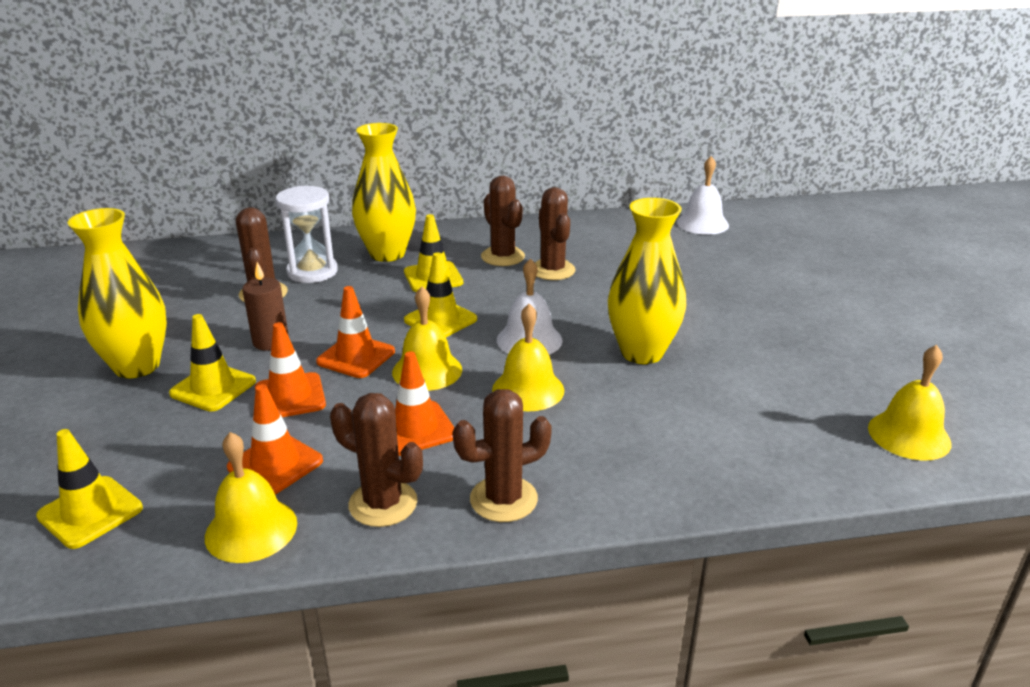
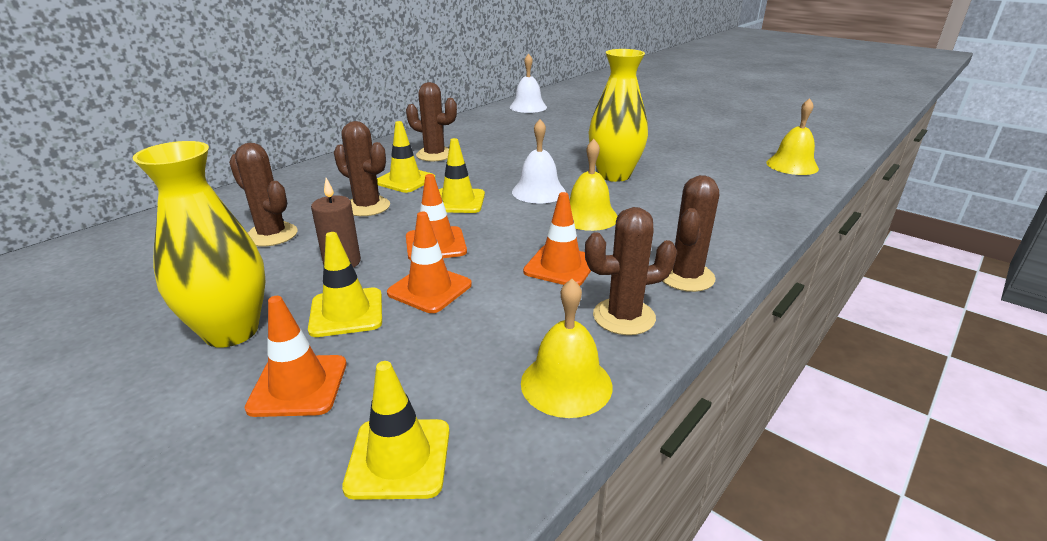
camera: 40 degrees left, 0 degrees up
orange traffic cone [227,384,323,494] -> orange traffic cone moved to [245,296,347,417]
white hourglass [275,186,338,283] -> none
yellow vase [352,123,416,262] -> none
yellow bell [392,287,462,391] -> none
brown cactus [535,187,575,280] -> brown cactus moved to [334,121,390,216]

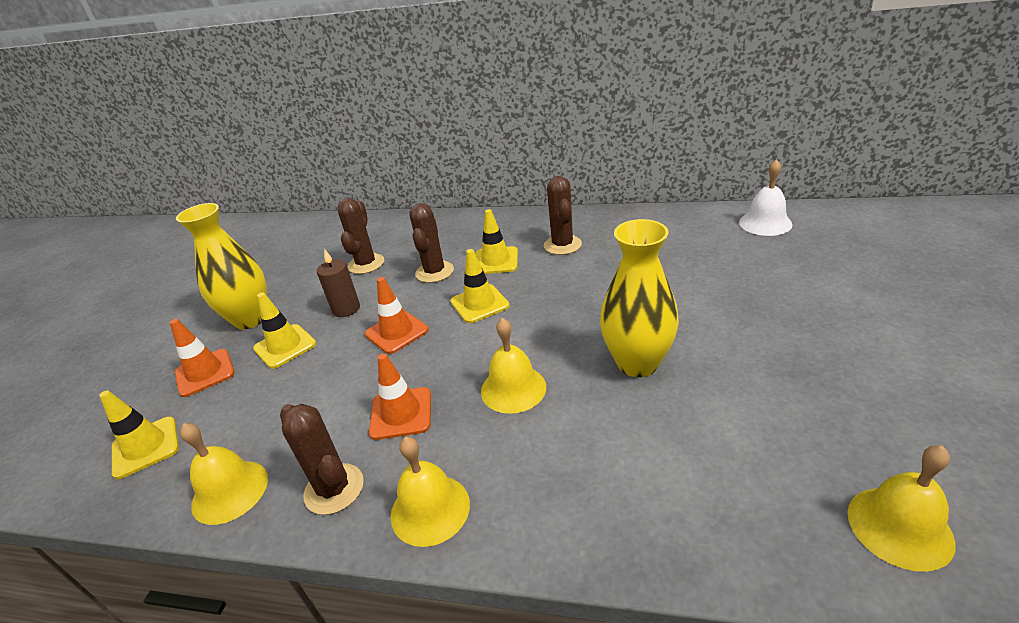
camera: 65 degrees right, 5 degrees up
orange traffic cone [387,212,472,313] -> none
white bell [512,119,566,203] -> none
brown cactus [662,175,719,292] -> yellow bell [391,437,470,547]

